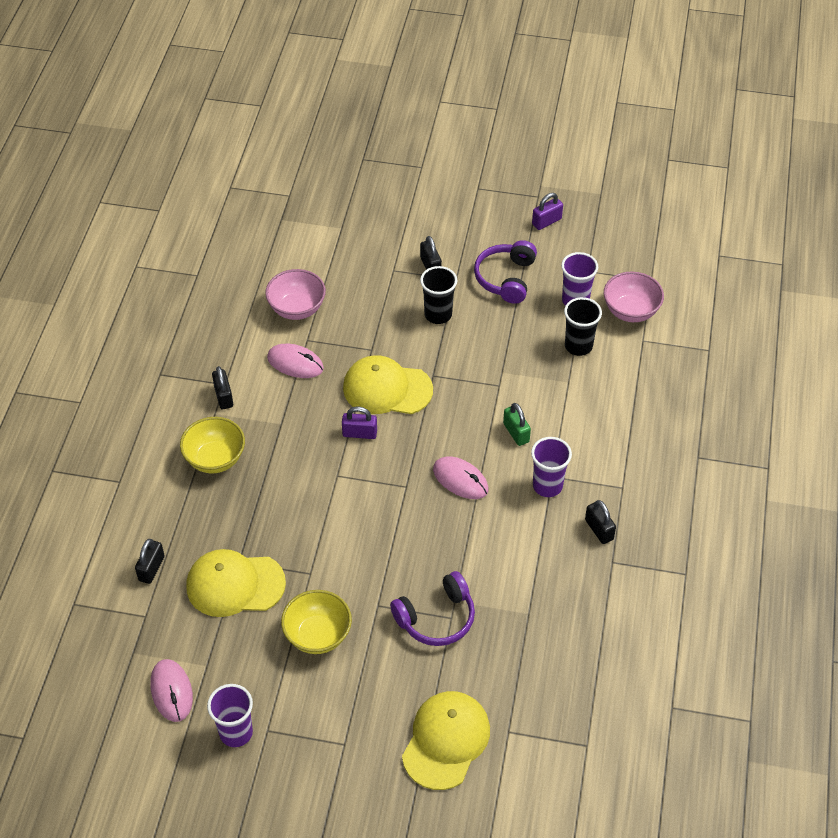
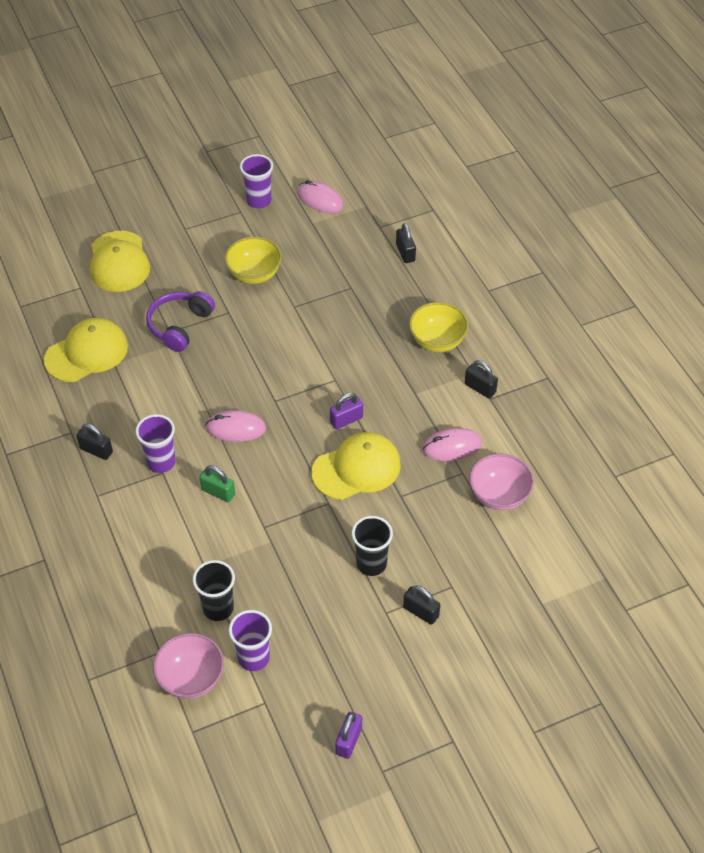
camera: 145 degrees right, 0 degrees up
yellow cap [186,549,286,617] -> yellow cap moved to [44,318,128,382]
purple headphones [474,240,537,304] -> none

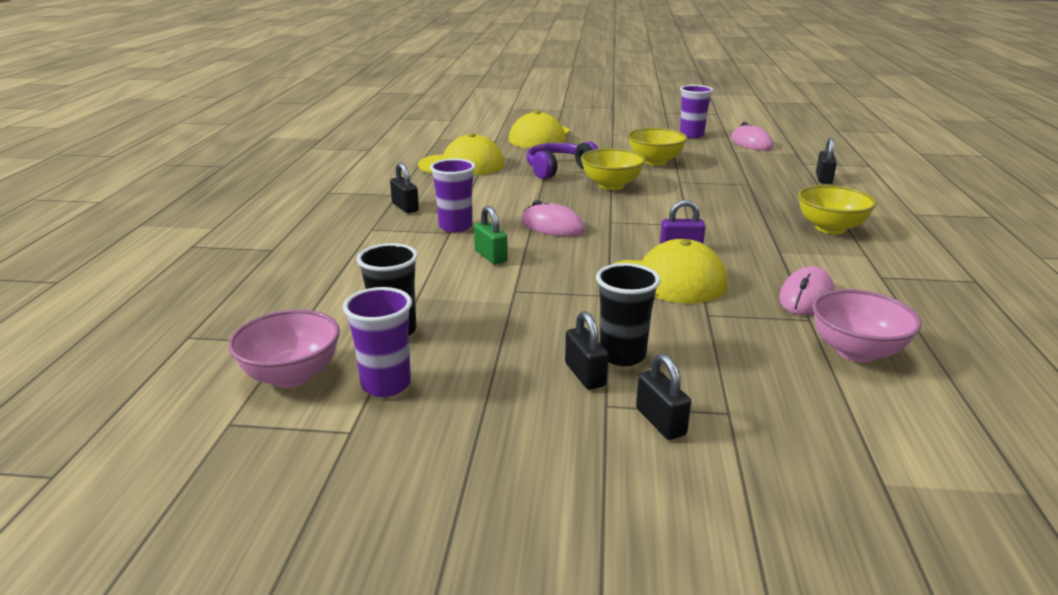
camera: 30 degrees right, 25 degrees down
purple padlock [335,712,362,759] -> none
pink mouse [422,428,482,461] -> pink mouse turned 75 degrees counterclockwise [779,266,834,315]
black padlock [465,360,498,398] -> black padlock moved to [565,311,608,390]
none -> yellow bowl [581,148,645,190]

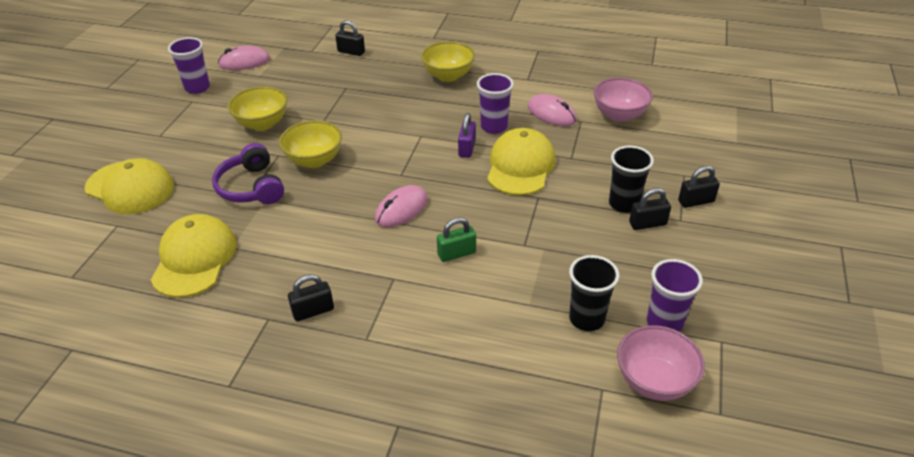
camera: 80 degrees left, 15 degrees up
purple cup [430,158,476,232] -> purple cup moved to [477,73,514,134]

